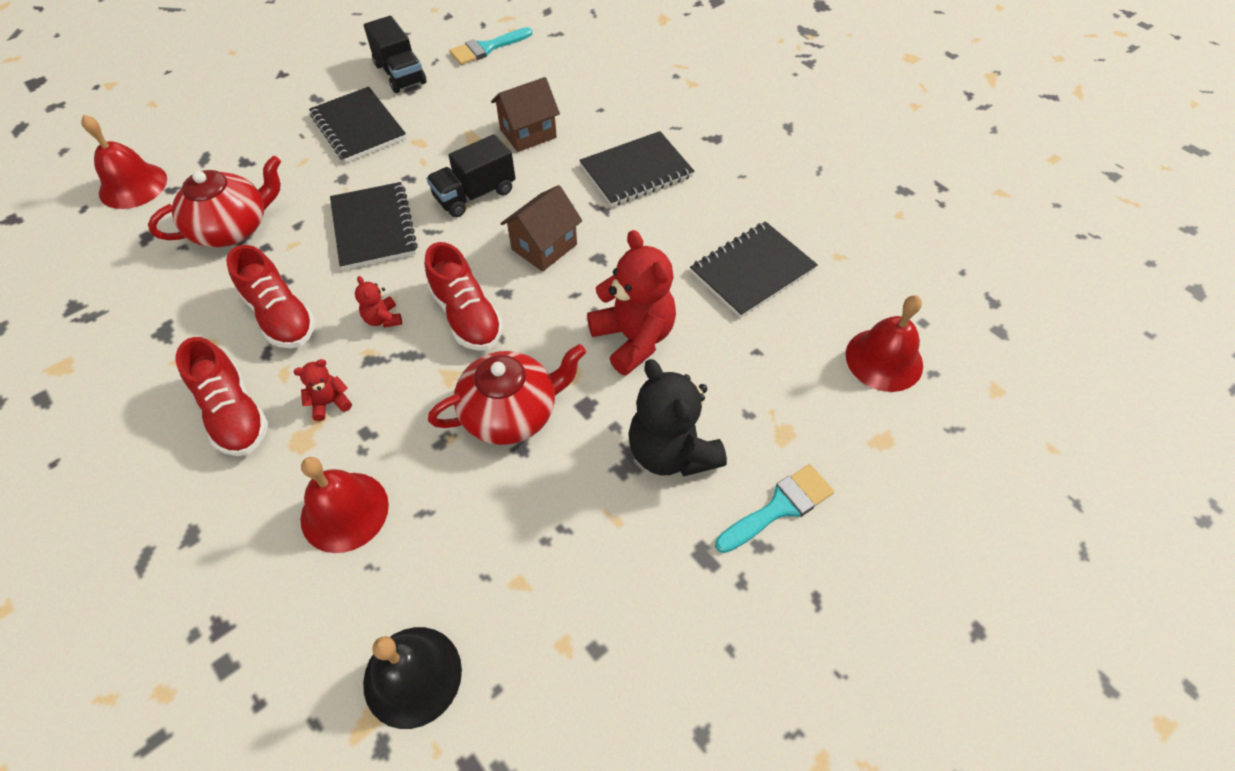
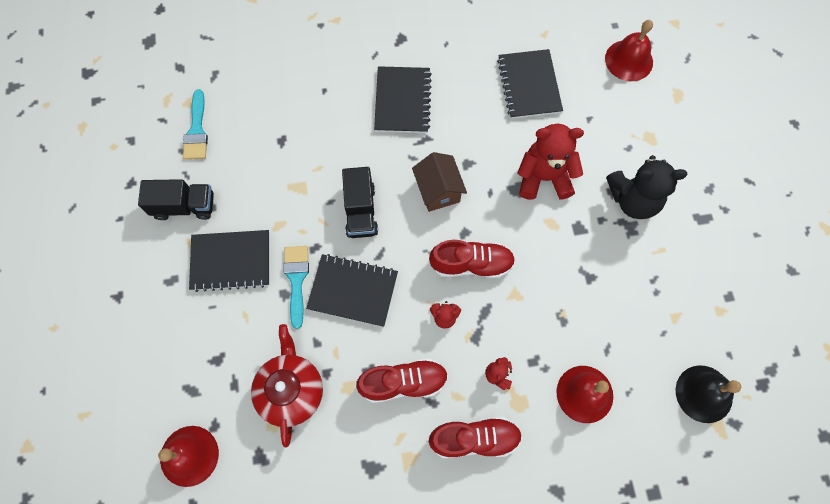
camera: 60 degrees left, 15 degrees up
red teapot [428,344,586,445] -> none
brown house [491,77,560,152] -> none
turquoise brush [715,464,834,553] -> turquoise brush moved to [283,246,309,329]

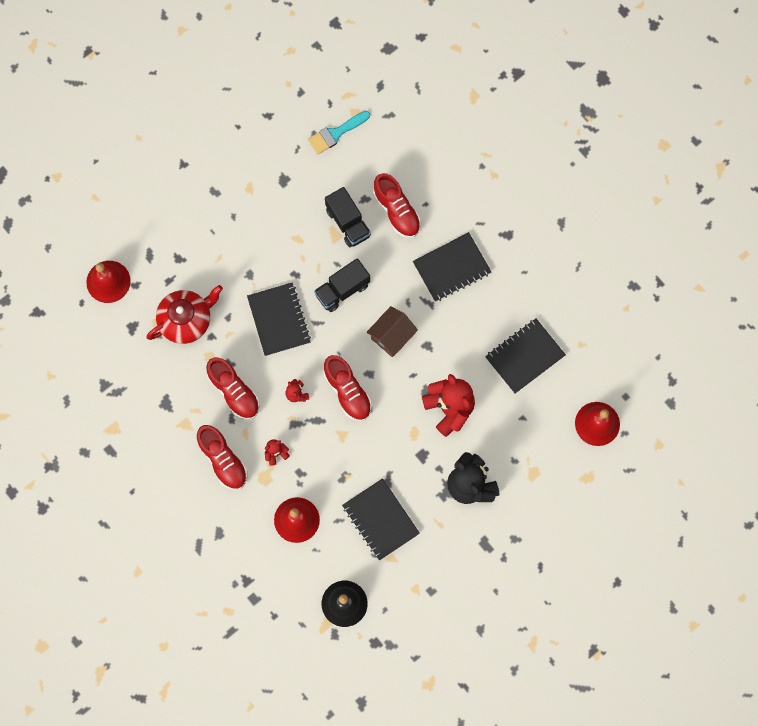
camera: 60 degrees right, 5 degrees up
black truck [138,179,214,220] -> black truck moved to [325,187,371,247]
black notebook [189,230,269,292] -> black notebook moved to [342,478,420,561]
turquoise brush [283,246,309,329] -> none
none -> red shoe [373,173,421,238]

